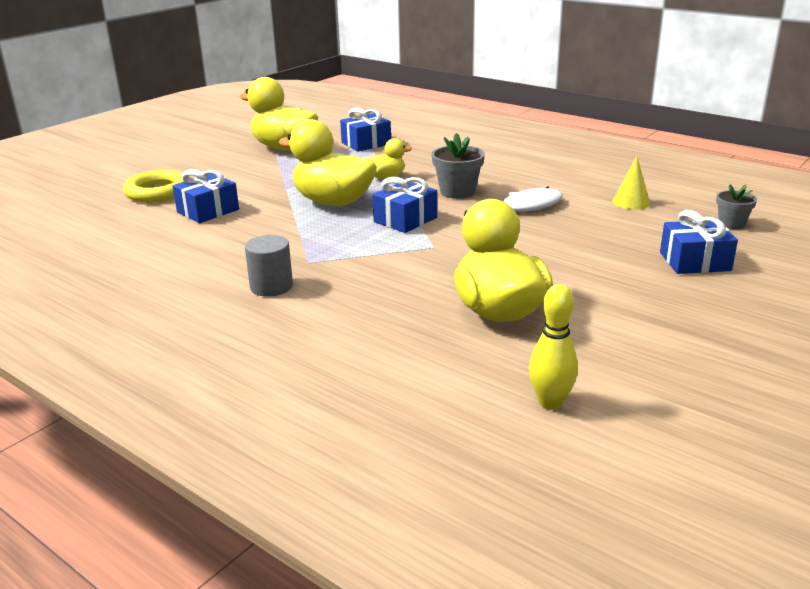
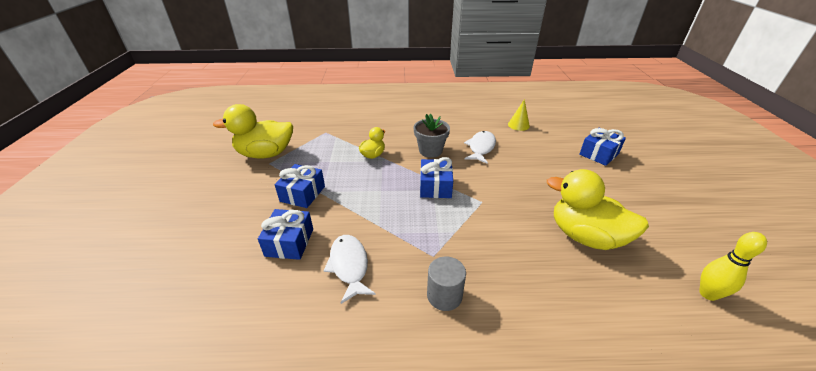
camera: 40 degrees left, 10 degrees up
yellow ring [123,170,184,203] -> none
yellow duck [279,119,376,206] -> none
blue gift [340,107,391,152] -> blue gift moved to [275,164,325,208]
grey flower pot [716,184,757,229] -> none
none -> white fish [323,235,376,304]

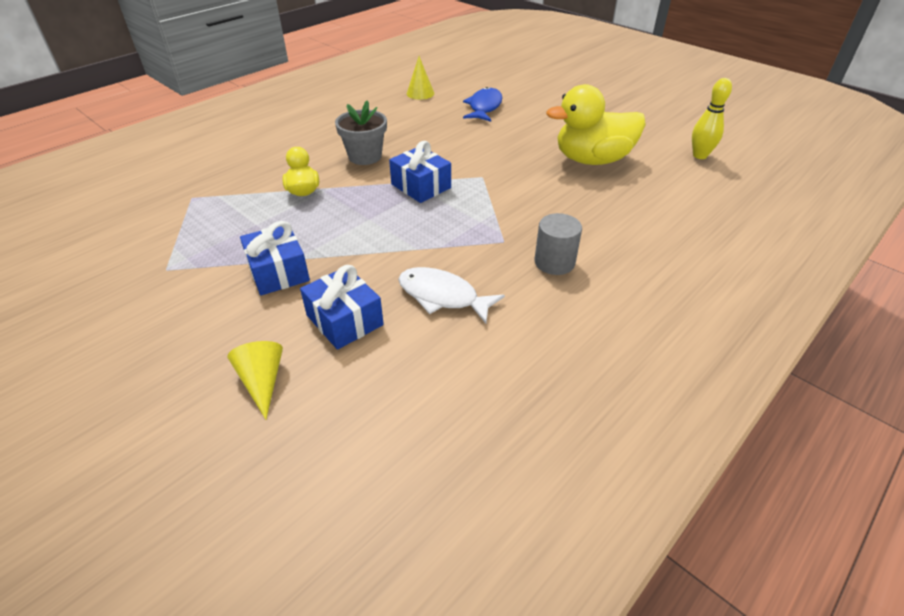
camera: 45 degrees left, 5 degrees up
yellow duck [213,104,293,158] -> none
white fish [464,131,496,164] -> none
blue gift [579,128,626,166] -> none
none -> yellow cone [227,341,283,419]
none -> blue fish [463,87,502,122]

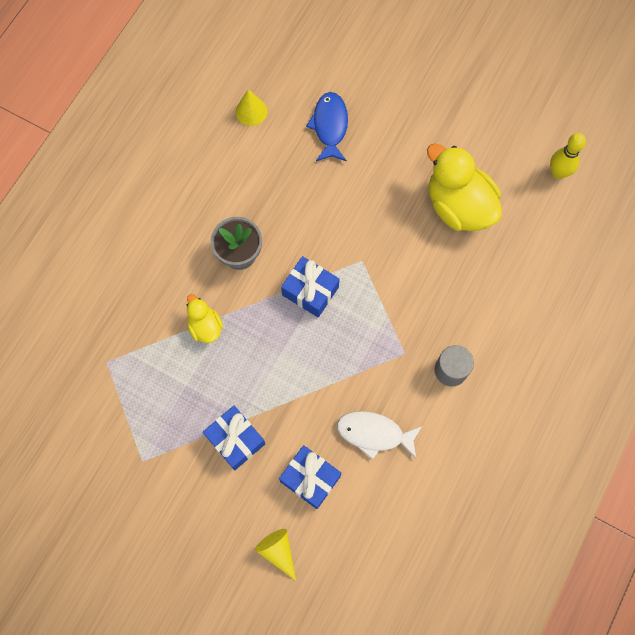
camera: 15 degrees left, 30 degrees up
yellow duck [546,84,646,165] -> yellow duck turned 75 degrees clockwise [427,143,502,231]

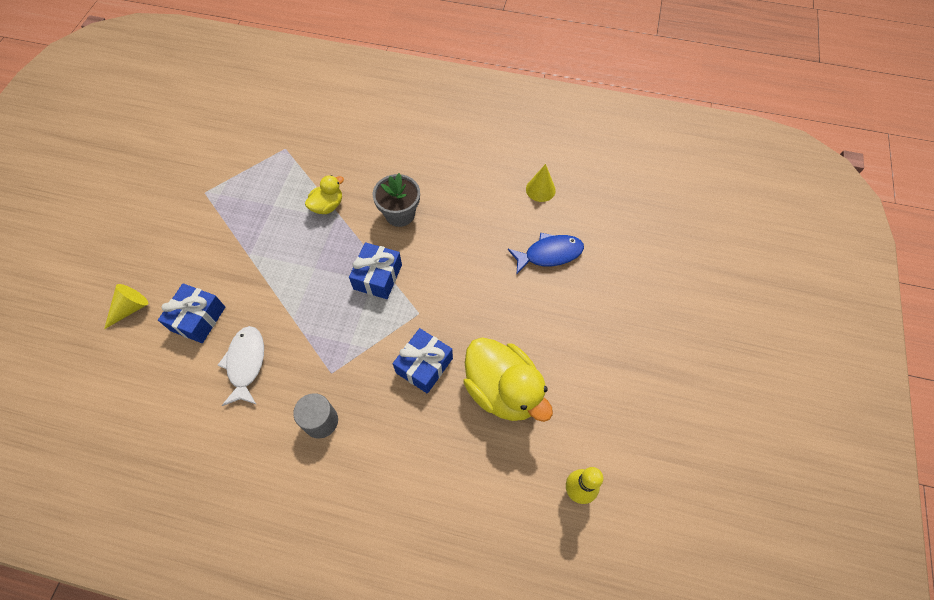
camera: 75 degrees right, 10 degrees down
blue gift [203,406,265,470] -> blue gift moved to [393,328,453,394]
yellow duck [427,143,502,231] -> yellow duck turned 105 degrees clockwise [463,338,553,422]

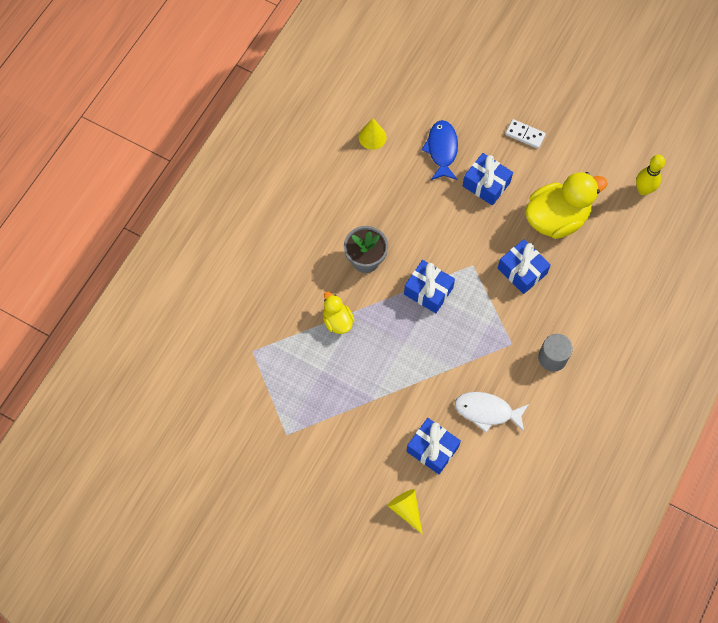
camera: 75 degrees left, 5 degrees up
none -> blue gift [463,153,513,205]
none -> white domino [505,119,546,149]

